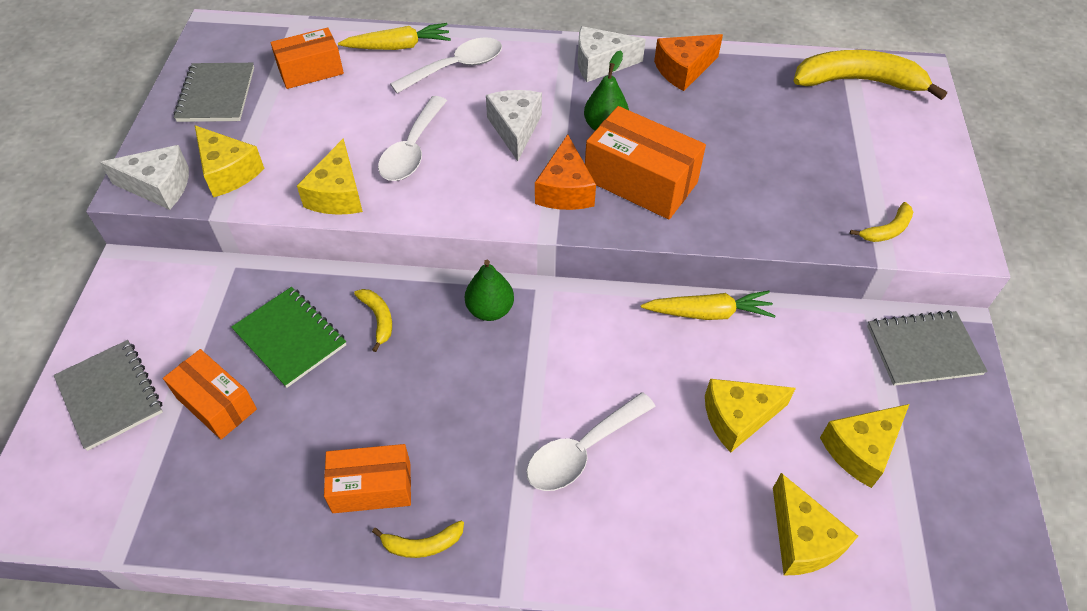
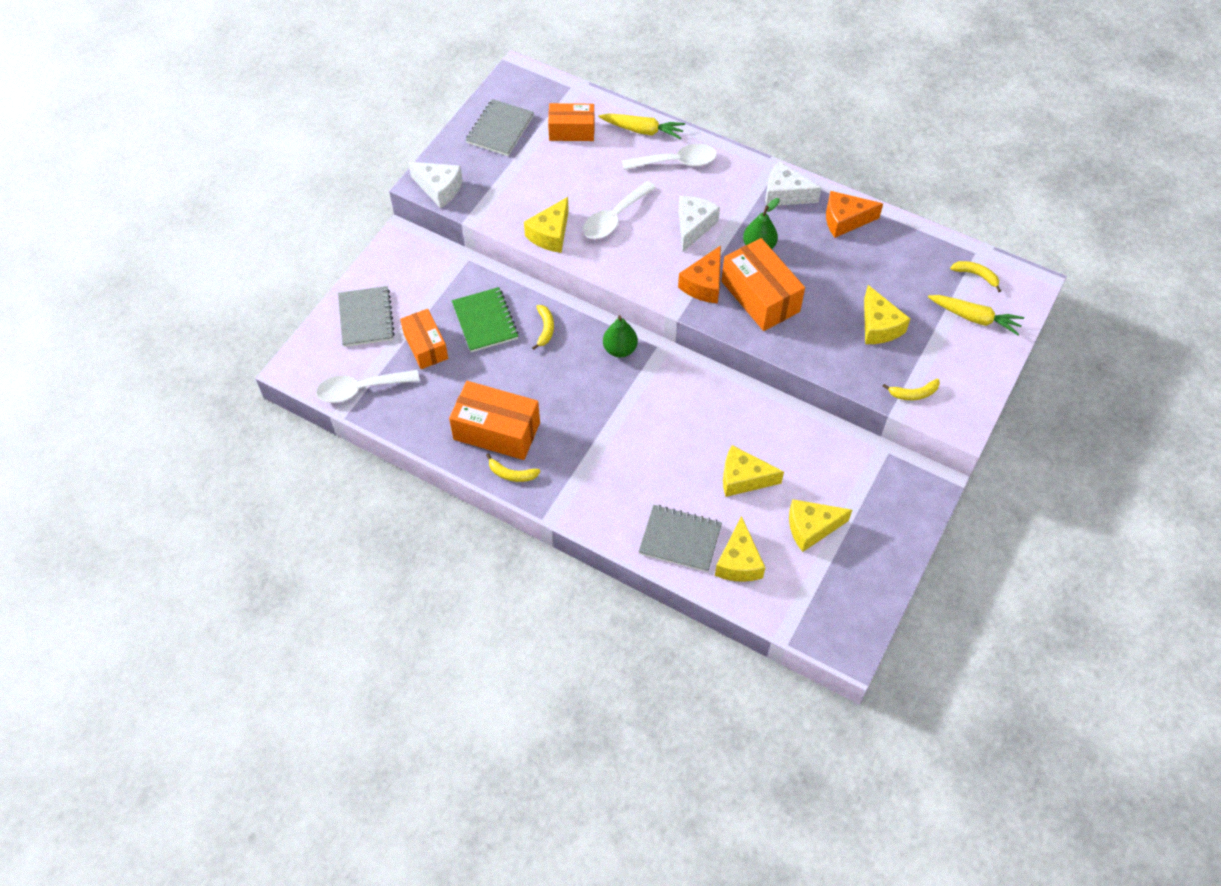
camera: 25 degrees right, 5 degrees up
yellow cheese [195,125,265,197] -> yellow cheese moved to [864,285,910,344]
orange box [324,444,411,513] -> orange box [449,381,540,460], size x1.52
white spoon [527,392,656,491] -> white spoon moved to [316,370,420,403]
yellow carrot [641,291,776,320] -> yellow carrot moved to [928,295,1024,335]
yellow banana [794,50,947,100] -> yellow banana [950,261,1001,292], size x0.46
grey notebook [867,310,988,386] -> grey notebook moved to [639,505,722,572]

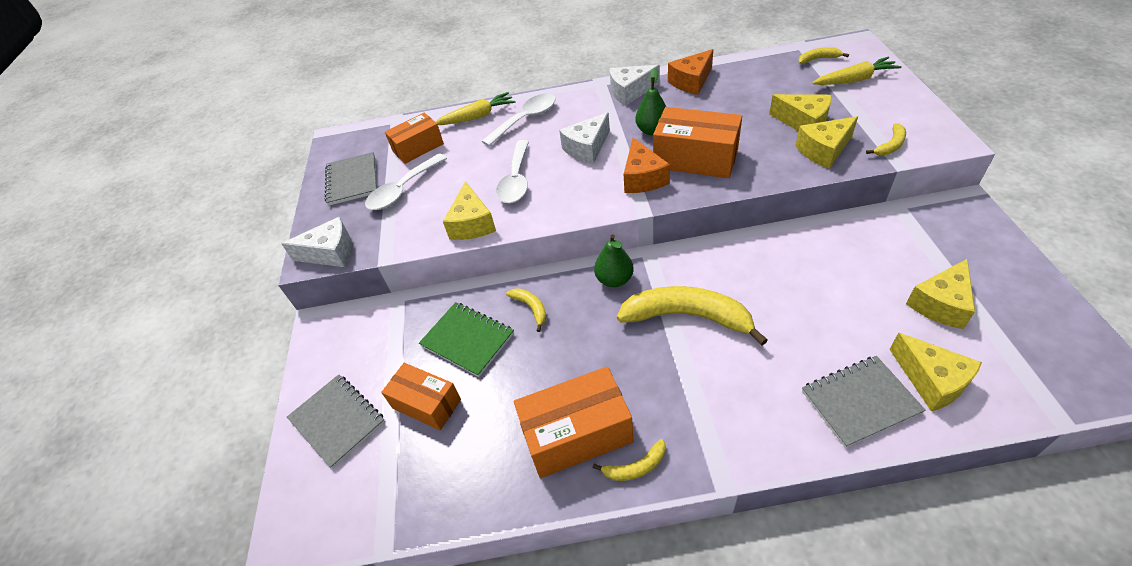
camera: 30 degrees left, 10 degrees down
white spoon [316,370,420,403] -> white spoon moved to [365,153,447,210]
white cheese [678,196,720,251] -> white cheese turned 120 degrees counterclockwise [559,112,610,164]
yellow cheese [723,445,784,497] -> yellow cheese moved to [795,116,858,169]
none -> yellow banana [617,286,768,346]

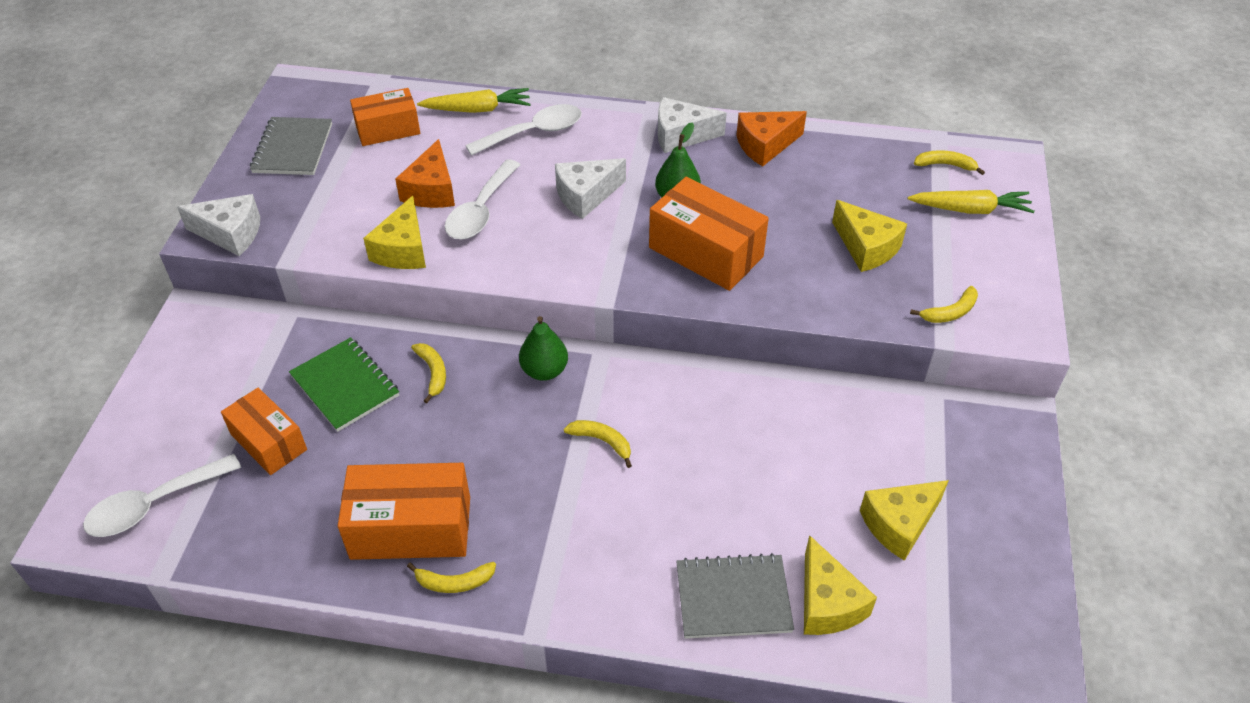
camera: 10 degrees right, 0 degrees up
grey notebook [287,374,385,469] -> none
white spoon [365,153,447,210] -> white spoon moved to [83,454,241,537]
yellow banana [617,286,768,346] -> yellow banana [564,420,632,468], size x0.46
orange cheese [624,137,670,193] -> orange cheese moved to [395,139,455,208]
yellow cheese [795,116,858,169] -> none

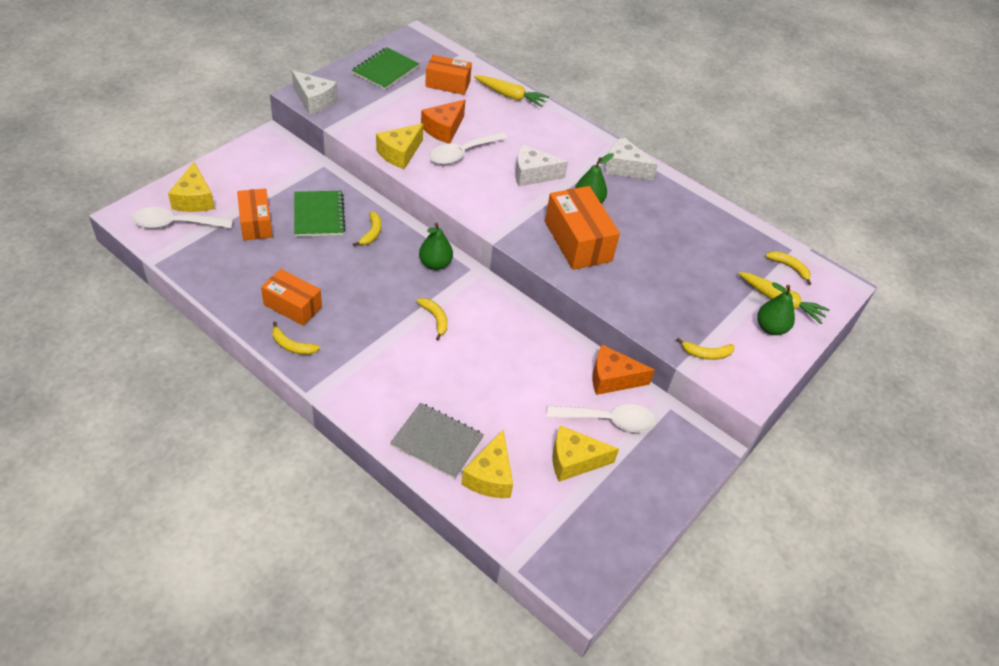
camera: 25 degrees right, 0 degrees up
grey notebook [250,117,332,175] -> green notebook [352,47,419,90]
orange box [338,463,470,560] -> orange box [261,269,322,326], size x0.66
white spoon [465,104,582,156] -> white spoon moved to [546,404,657,432]
orange cheese [737,111,807,166] -> orange cheese moved to [592,344,655,395]
yellow cheese [832,200,907,272] -> yellow cheese moved to [168,162,215,212]
none -> green pear [757,282,795,335]

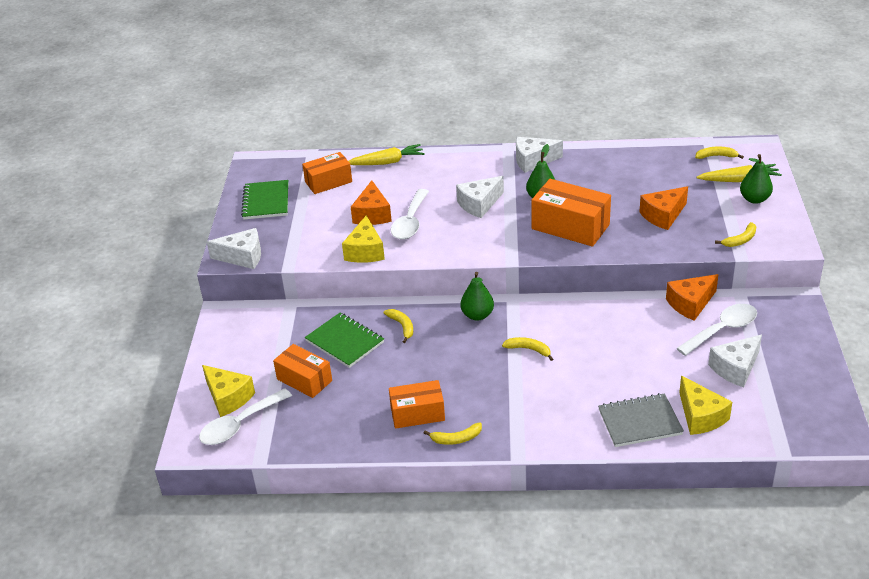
camera: 30 degrees left, 10 degrees down
yellow cheese [553,425,619,482] -> white cheese [708,335,762,387]
none -> orange cheese [639,186,688,230]

